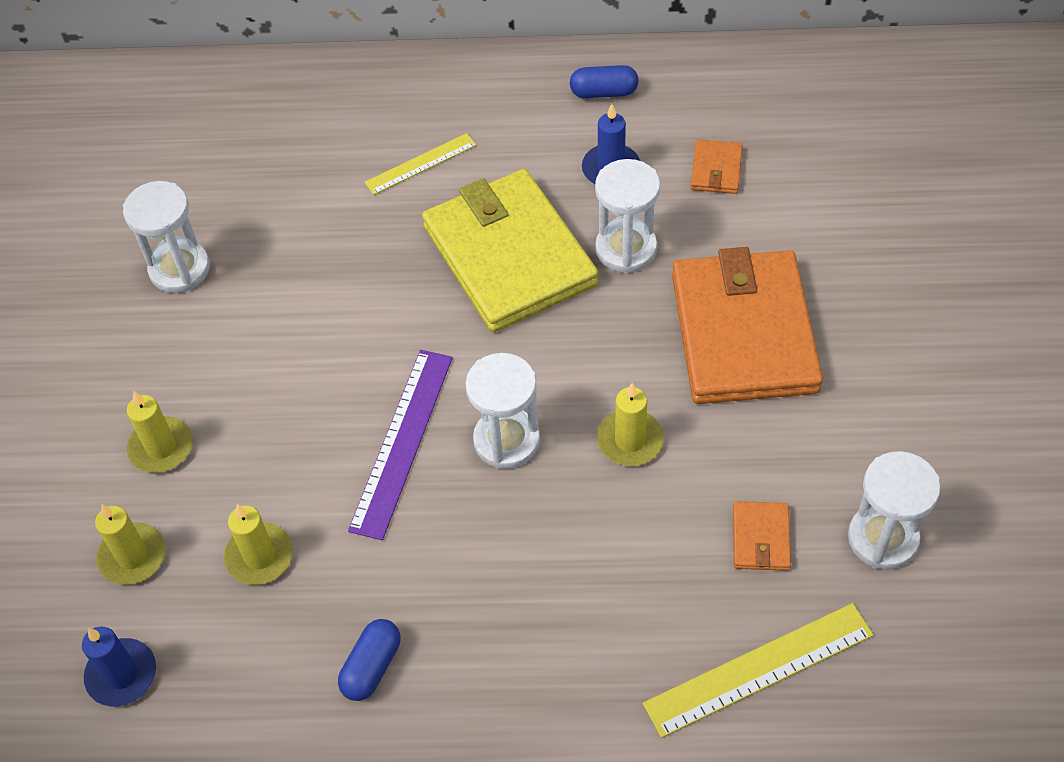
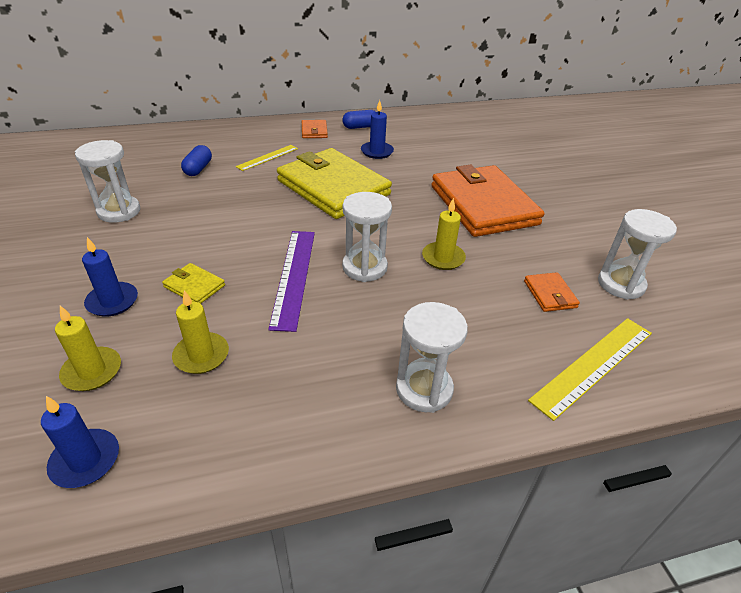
camera: 20 degrees left, 15 degrees down
yellow candle [127,391,193,473] -> blue candle [82,237,138,317]
blue capsule [338,619,400,701] -> blue capsule moved to [181,145,212,176]
white hourglass [595,159,660,273] -> white hourglass moved to [396,302,468,413]
orange wallet [691,139,743,194] -> orange wallet moved to [302,120,328,138]
none -> yellow wallet [162,263,225,304]

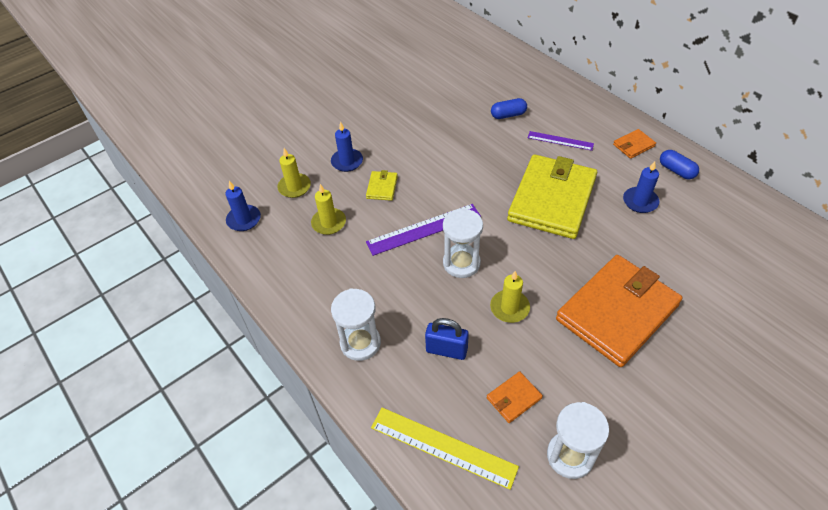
camera: 70 degrees right, 10 degrees up
white hourglass [75,140,140,223] -> none
yellow ruler [236,145,298,171] -> purple ruler [528,131,594,151]
none -> blue padlock [425,318,469,360]

